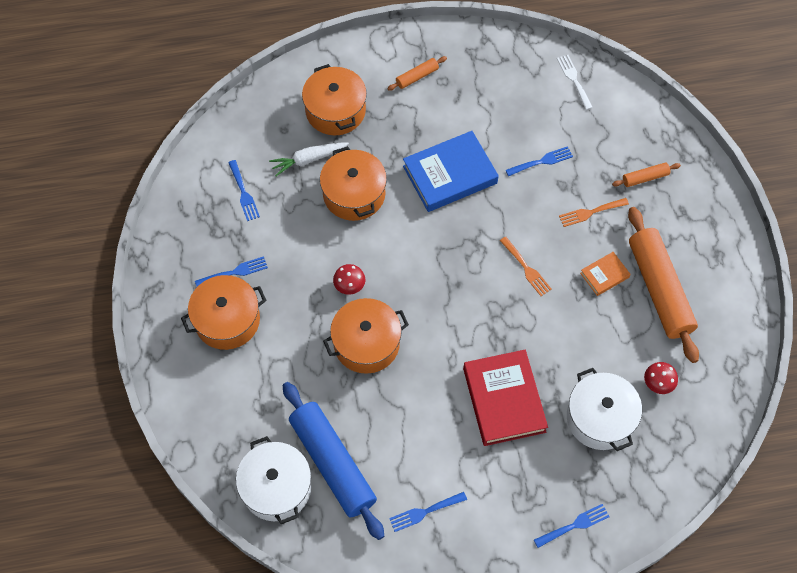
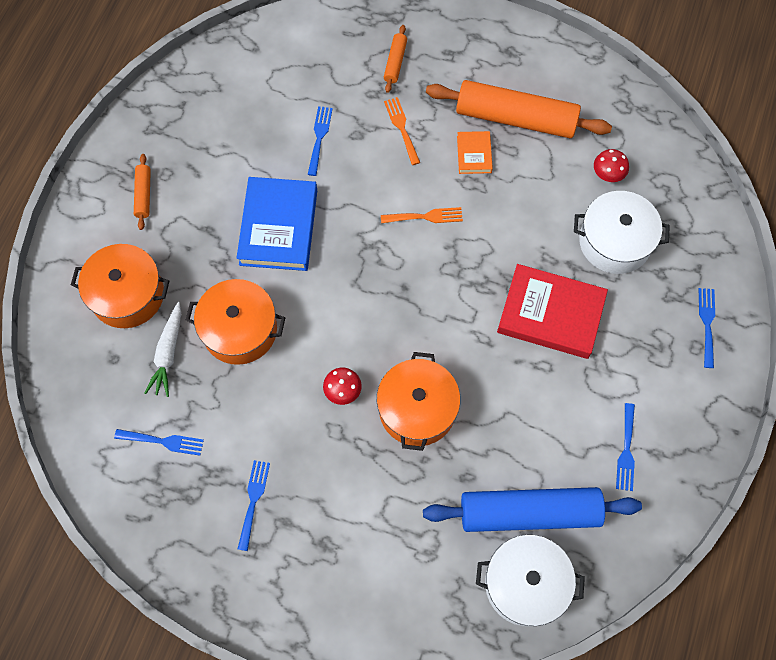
camera: 60 degrees left, 5 degrees up
orange pot [181,275,266,350] -> none
white fork [557,55,593,110] -> none
orange fork [559,198,629,227] -> orange fork turned 150 degrees clockwise [384,97,420,165]

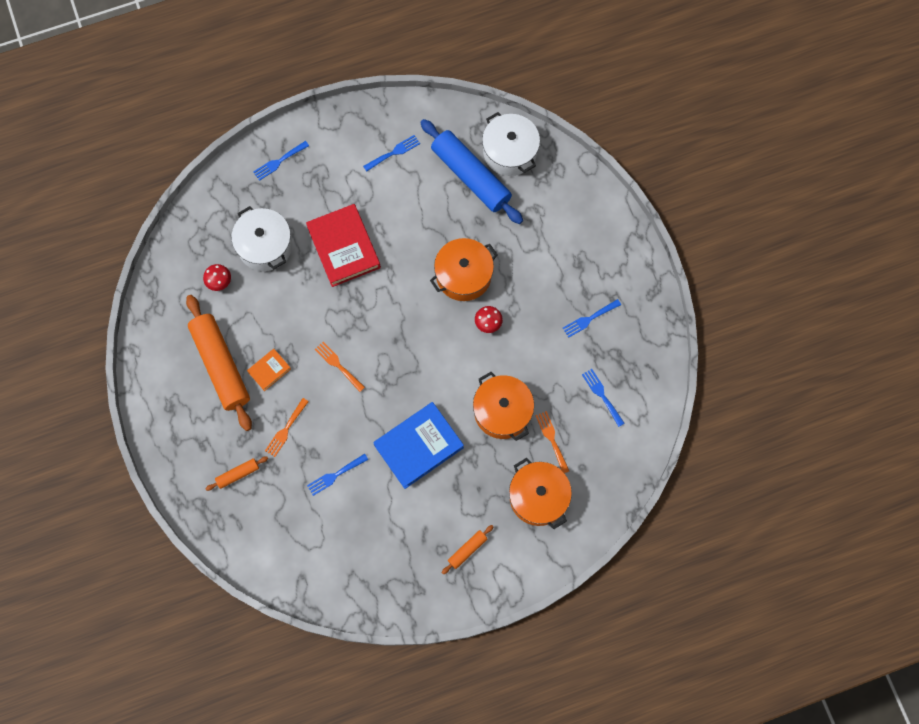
camera: 130 degrees left, 5 degrees up
white carrot [145,302,181,397] -> orange fork [535,411,569,473]

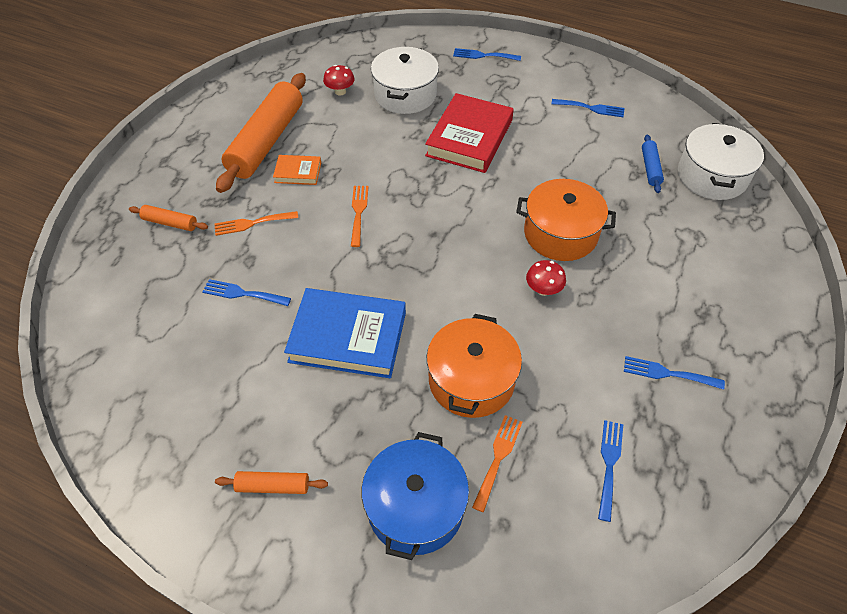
camera: 45 degrees right, 20 degrees down
blue rolling pin [420,119,523,224] -> blue rolling pin [642,135,664,193], size x0.44
orange pot [509,458,572,529] -> blue pot [362,432,469,560]

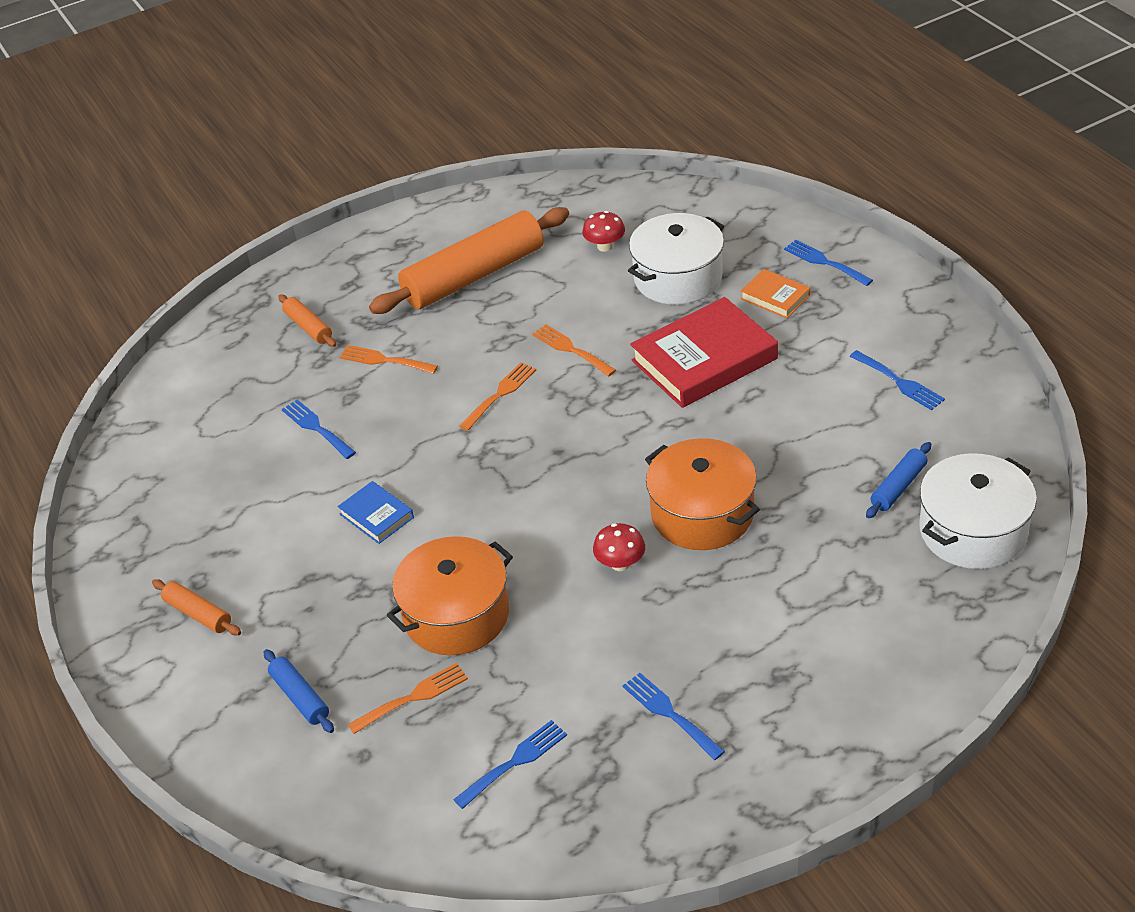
camera: 40 degrees right, 10 degrees down
orange book [273,155,321,185] -> orange book moved to [741,269,810,318]
blue book [284,288,406,378] -> blue book [337,481,414,544], size x0.49
blue pot [362,432,469,560] -> blue rolling pin [264,649,334,733]
none -> orange fork [532,324,616,376]

